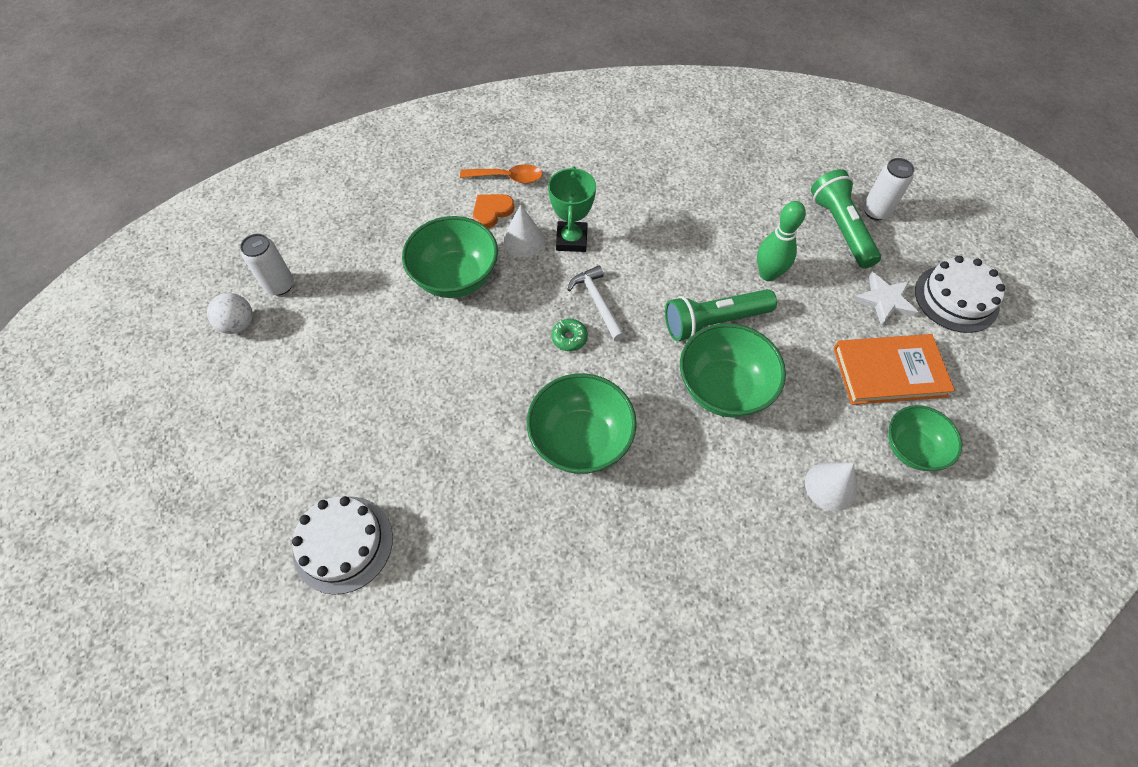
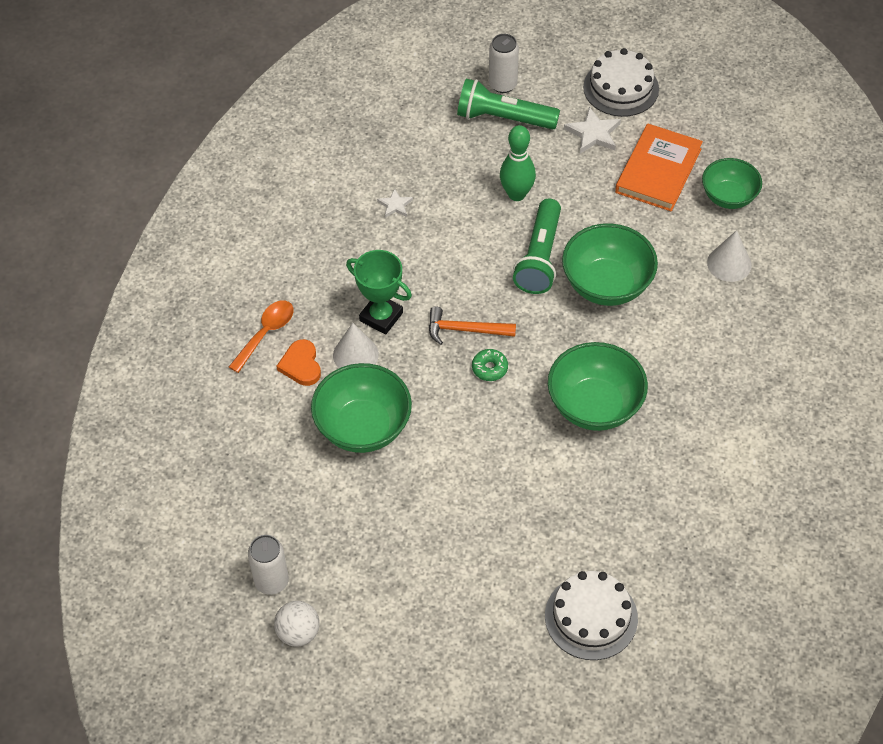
camera: 60 degrees left, 5 degrees down
white hammer [567,265,625,341] -> orange hammer [429,306,516,345]
none -> white star [377,188,413,218]

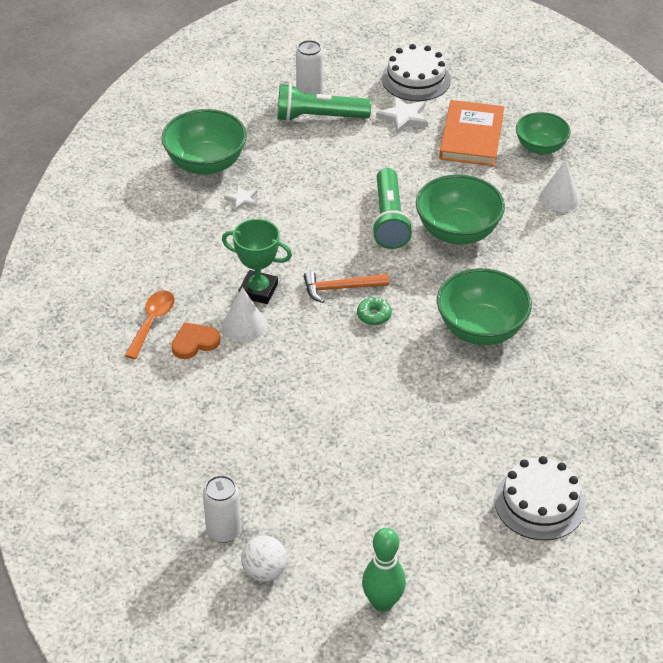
camera: 15 degrees left, 10 degrees down
orange heart [277,339,321,386] -> orange heart turned 90 degrees clockwise [172,322,220,359]
green bowl [311,363,412,453] -> green bowl moved to [161,109,247,175]
green bowling pin [500,125,536,201] -> green bowling pin moved to [362,528,406,612]

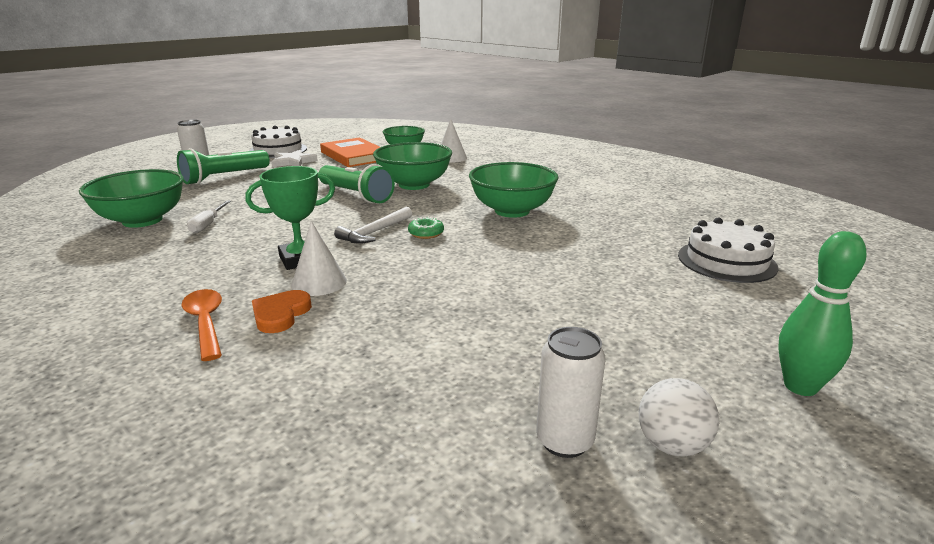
camera: 45 degrees left, 20 degrees down
white star [224,186,257,210] -> white screwdriver [187,201,231,234]
orange hammer [304,271,389,303] -> white hammer [334,207,412,244]

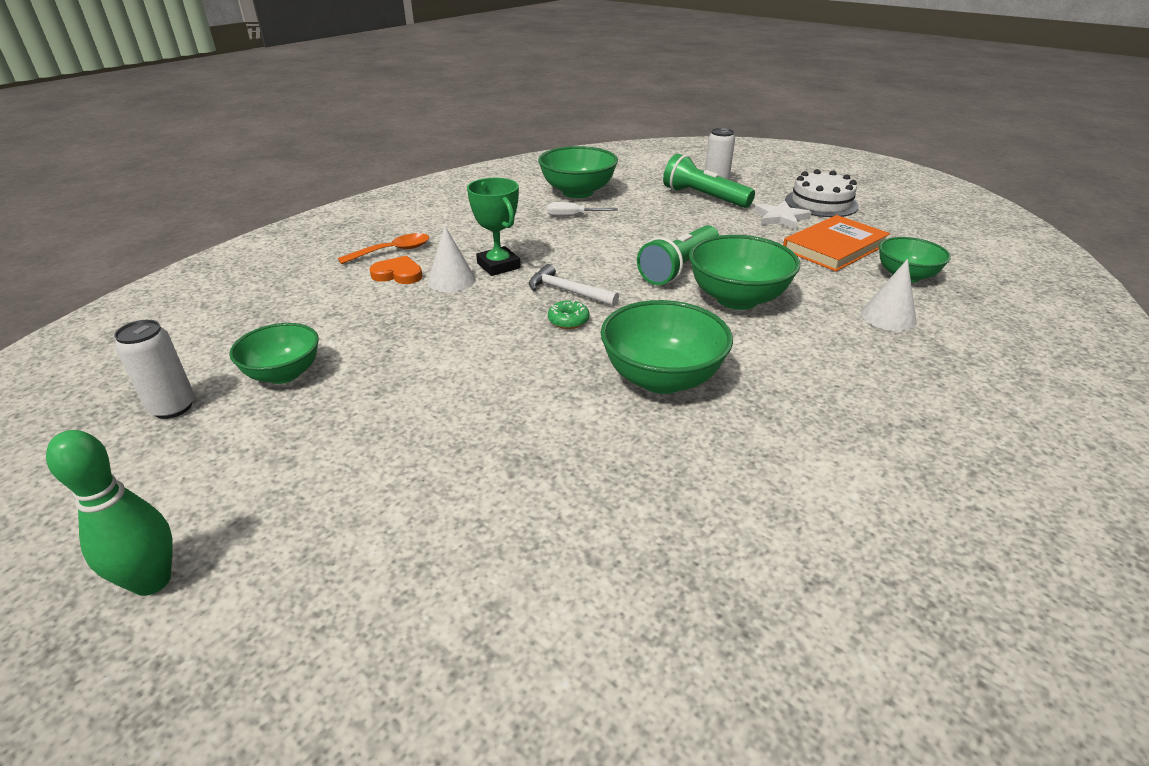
camera: 85 degrees right, 10 degrees up
white ball [639,378,719,457] -> none
white cake [678,218,779,283] -> none
none -> green bowl [229,323,319,384]

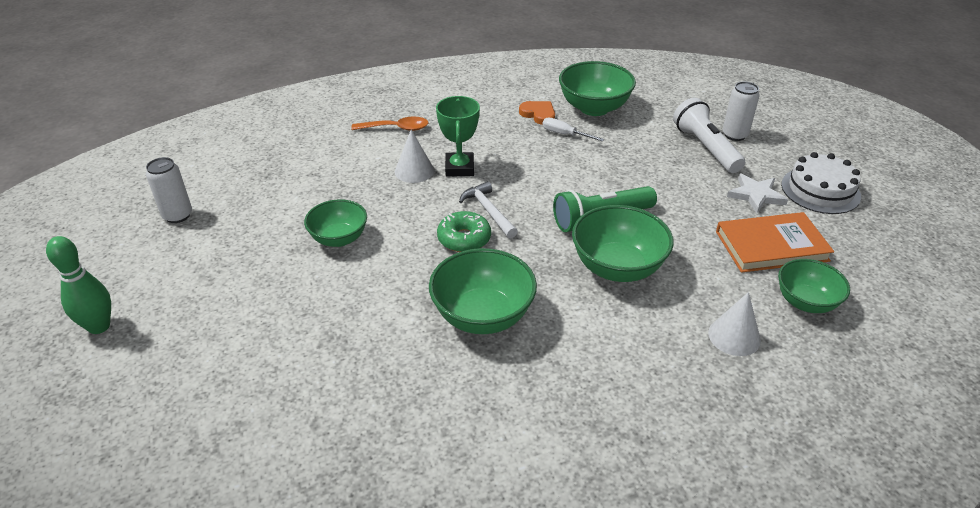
camera: 30 degrees right, 5 degrees up
green bowl [229,323,319,384] -> green bowl moved to [304,199,367,247]
orange heart [369,256,423,284] -> orange heart moved to [519,101,555,125]
green donut [548,300,589,329] -> green donut [437,211,491,252], size x1.54
green flashlight [663,154,755,208] -> white flashlight [673,98,745,173]

